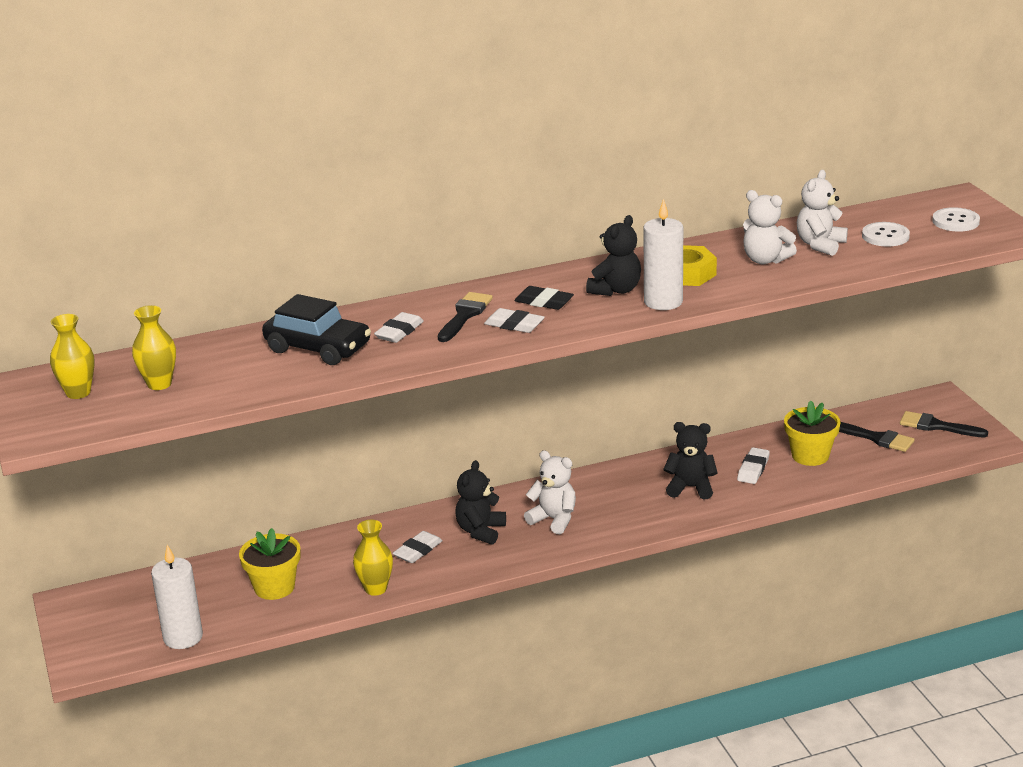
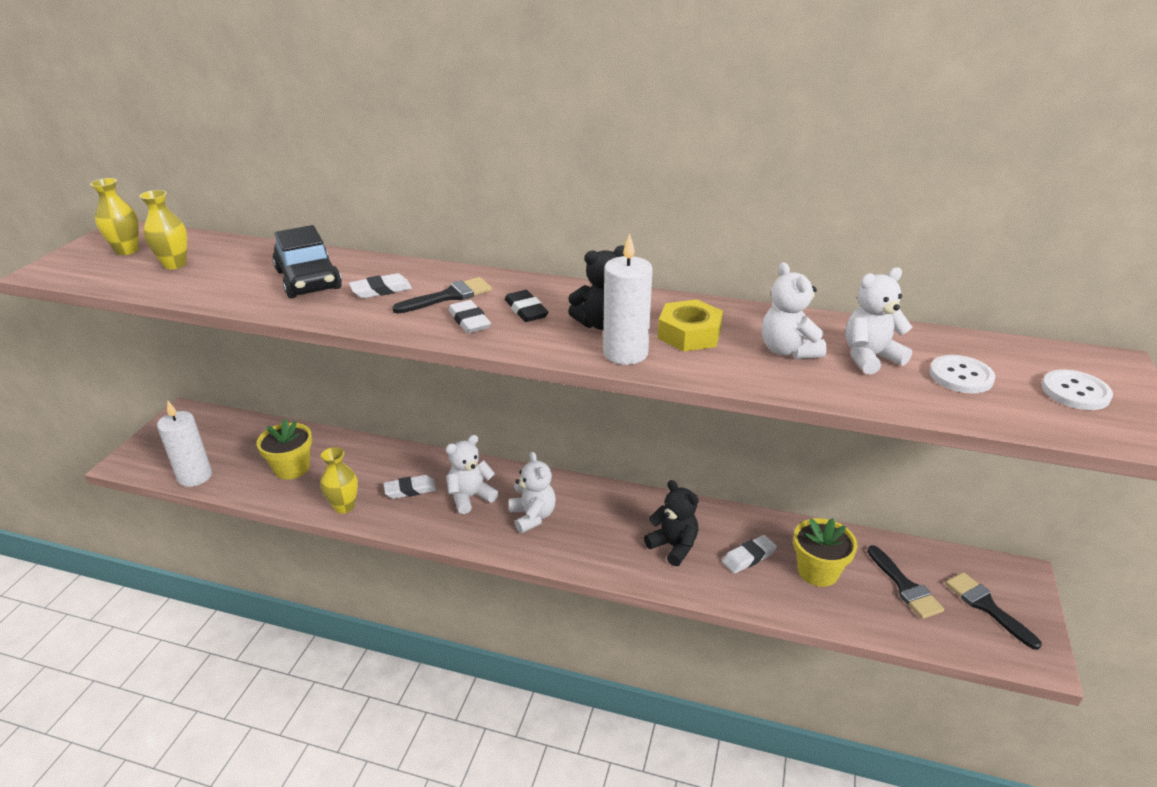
camera: 35 degrees right, 5 degrees up
black teddy bear [455,460,506,545] -> white teddy bear [446,435,498,514]

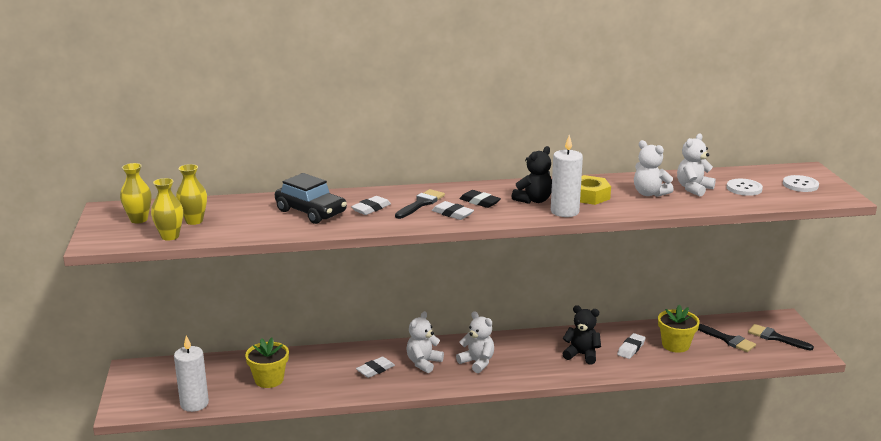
camera: 25 degrees left, 10 degrees down
yellow vase [320,447,358,514] -> yellow vase moved to [151,178,183,241]

